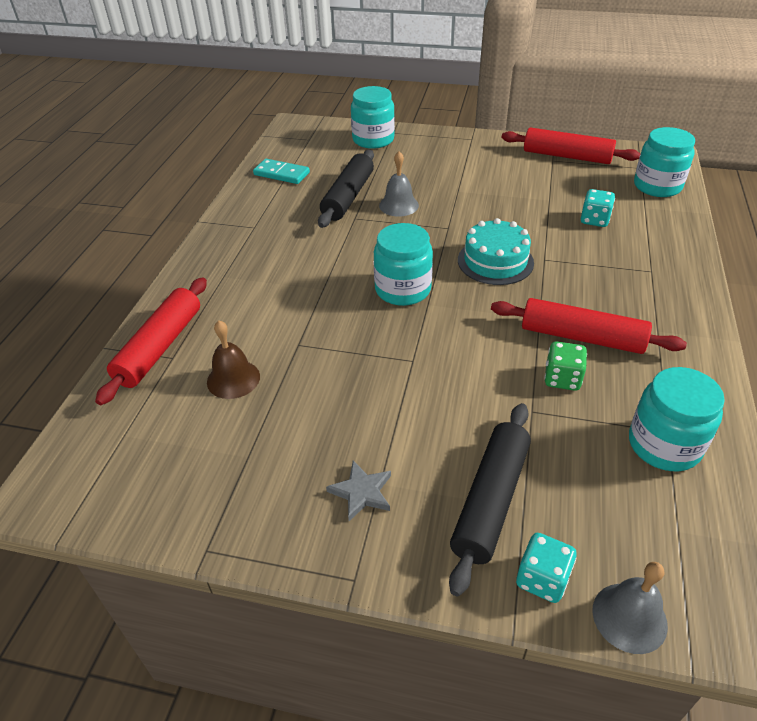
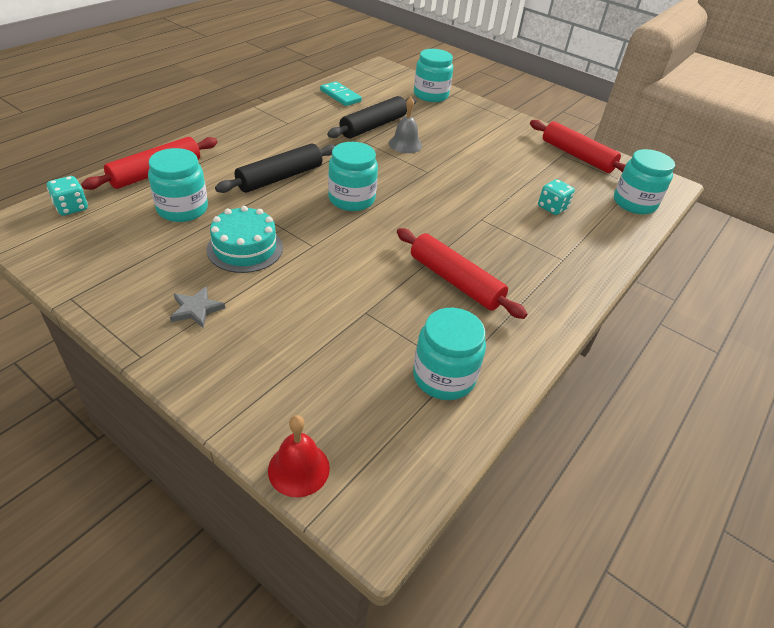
camera: 20 degrees right, 0 degrees up
brown bell [207,320,260,399] -> turquoise jar [148,148,208,222]
black rolling pin [449,403,531,596] -> black rolling pin moved to [215,143,336,193]
turquoise cake [458,218,534,285] -> turquoise cake moved to [207,206,283,273]
turquoise dice [516,533,576,603] -> turquoise dice moved to [47,176,88,216]
green dice [544,341,587,391] -> none
grey bell [592,562,668,654] -> red bell [268,415,330,497]

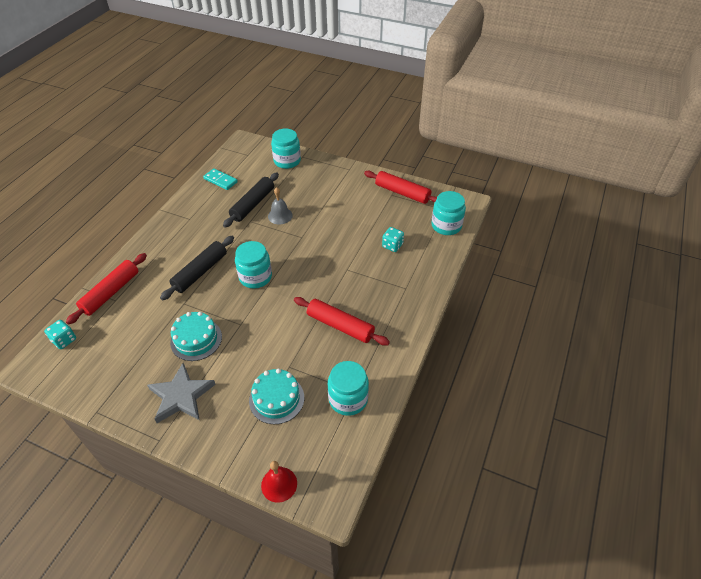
camera: 10 degrees left, 5 degrees up
turquoise jar [148,148,208,222] -> none
grey star [170,286,225,328] -> grey star [147,363,216,423], size x1.90
none -> turquoise cake [249,369,304,424]

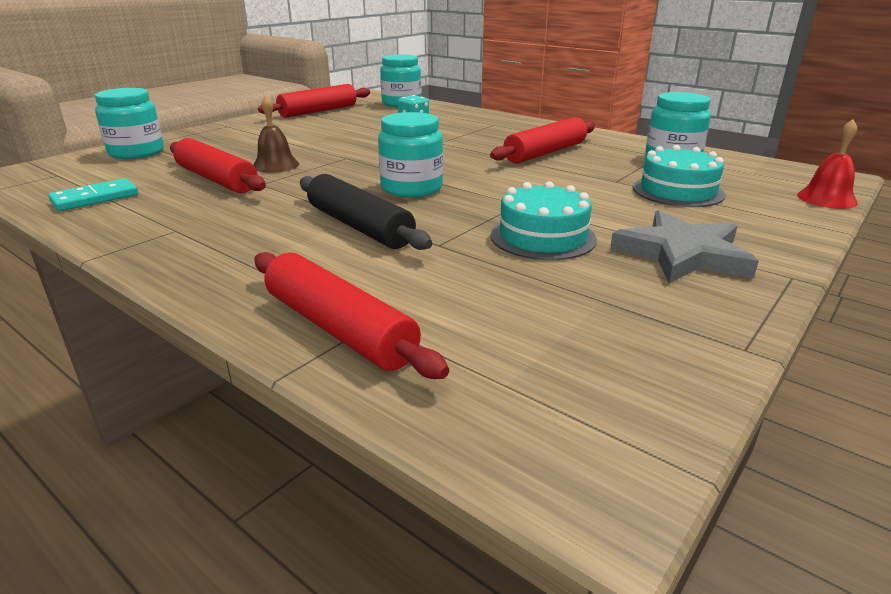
camera: 75 degrees left, 20 degrees down
turquoise dice [44,320,76,349] -> none
black rolling pin [223,173,279,227] -> red rolling pin [170,138,266,193]
grey bell [268,187,293,224] -> brown bell [253,96,299,173]

